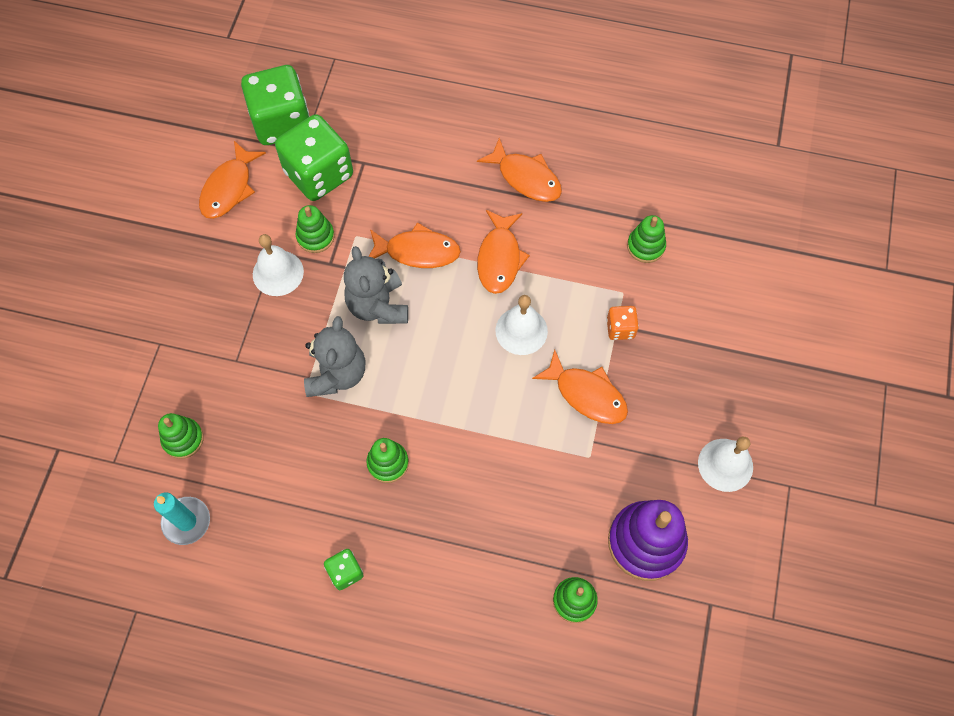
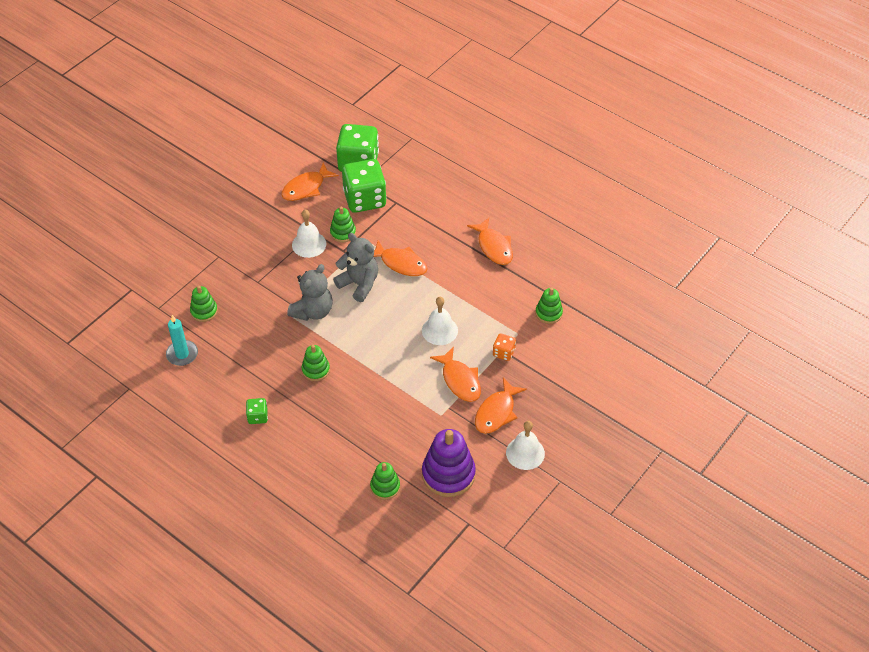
camera: 25 degrees right, 15 degrees down
grey teddy bear [344,246,408,324] -> grey teddy bear turned 120 degrees clockwise [333,233,378,302]
orange fish [477,210,530,294] -> orange fish moved to [475,378,527,434]

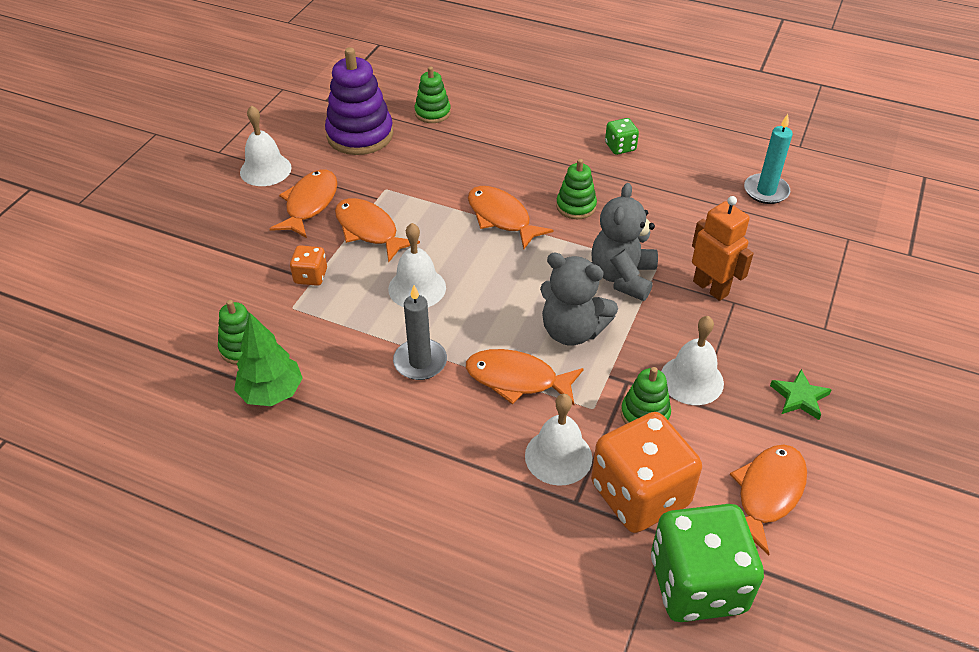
camera: 165 degrees right, 5 degrees down
green stacking toy [190,286,218,322] -> none
green dice [342,159,387,213] -> orange dice [591,412,702,533]
orange fish [467,218,513,265] -> orange fish moved to [468,186,554,249]
none -> green tree [234,313,303,406]
none -> grey candle [393,285,447,380]
none -> white bell [525,394,592,486]
none -> orange robot [692,196,754,301]
none -> green star [770,369,832,420]

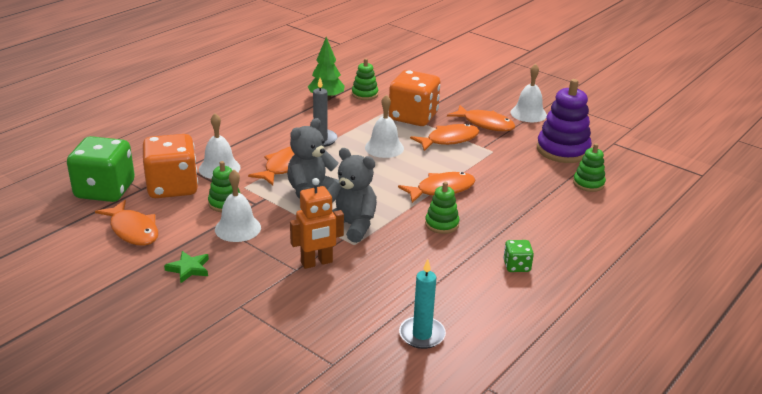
camera: 105 degrees right, 15 degrees down
orange dice [290,245,327,286] -> orange dice [389,70,440,126], size x2.18

